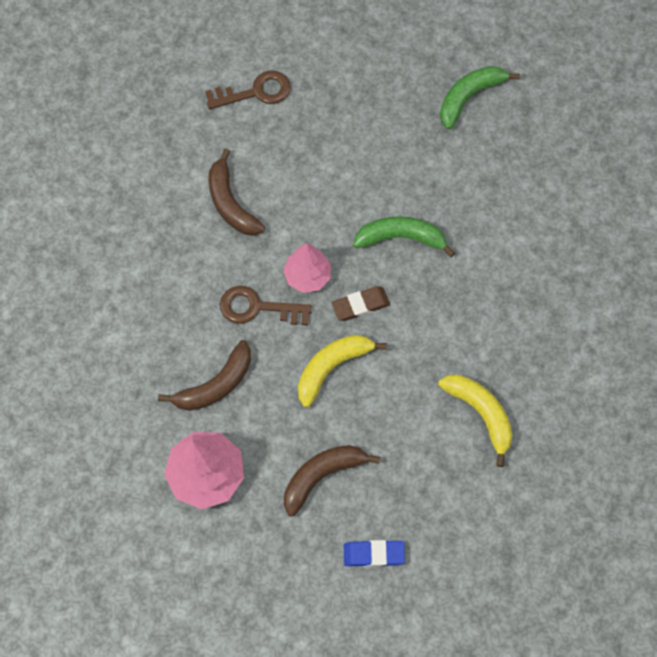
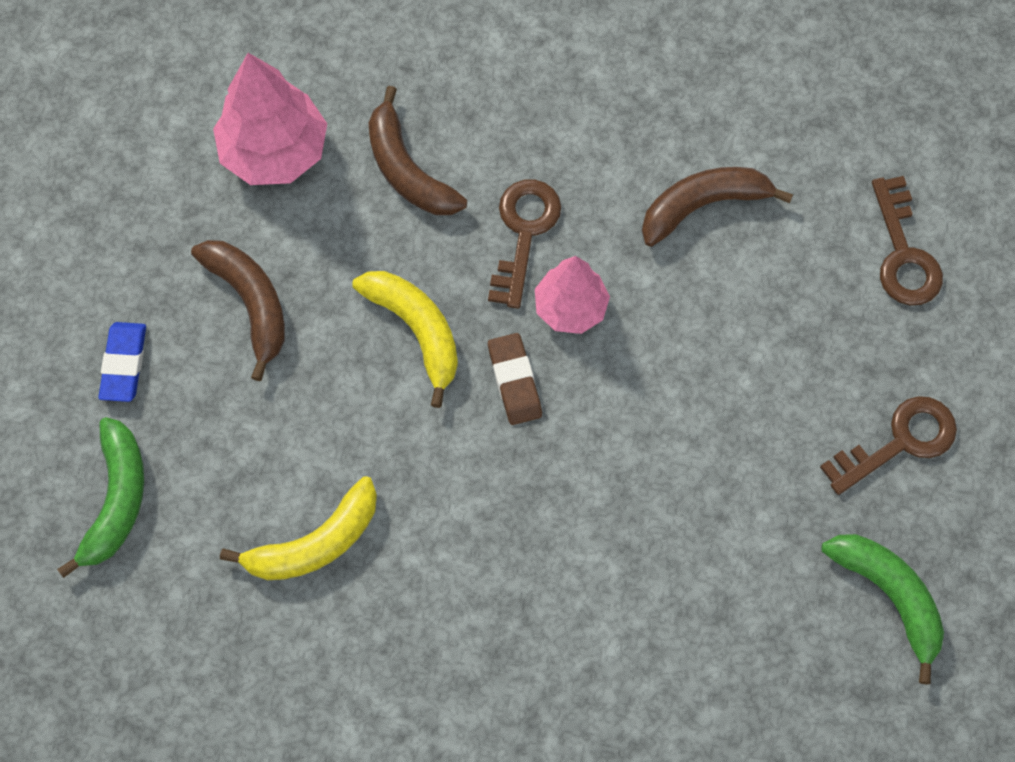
camera: 95 degrees right, 0 degrees up
green banana [353,216,455,257] -> green banana moved to [57,417,144,578]
none -> brown key [820,396,957,495]

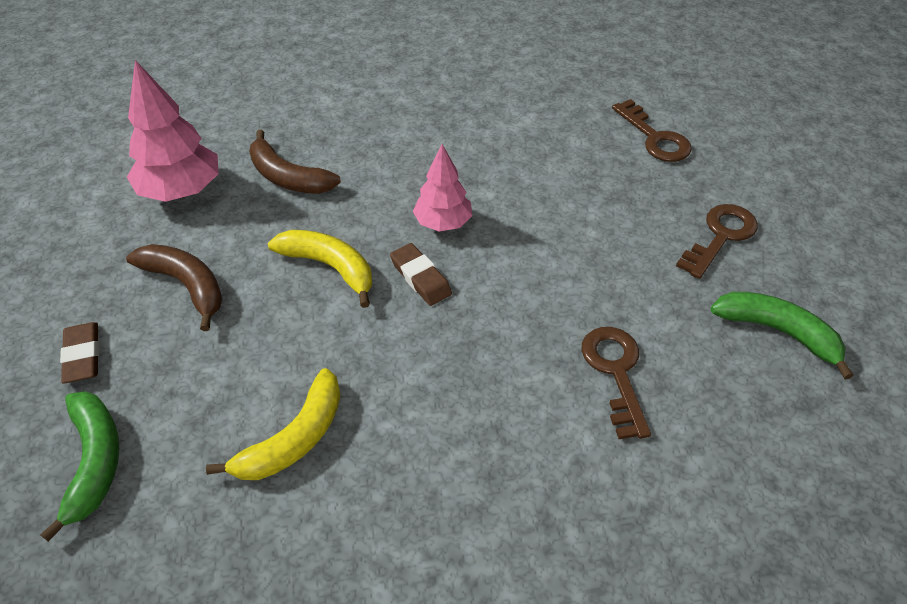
camera: 20 degrees left, 20 degrees down
blue eraser [99,322,146,402] -> brown eraser [60,322,99,384]
brown key [488,179,561,309] -> brown key moved to [581,327,651,439]
brown banana [642,167,793,247] -> none

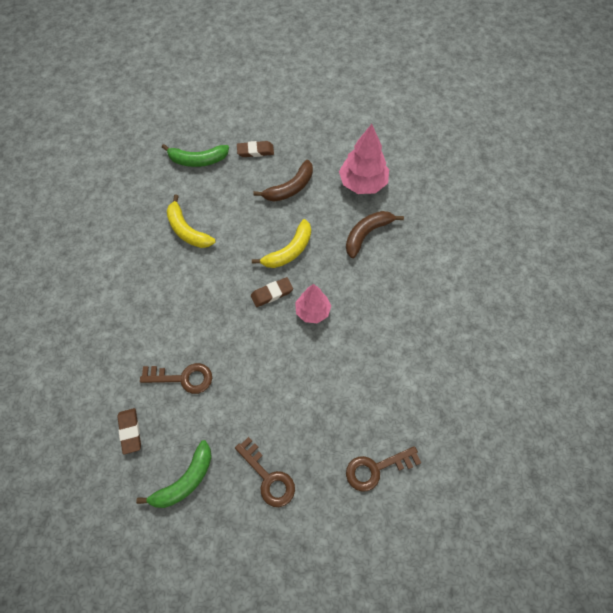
camera: 100 degrees right, 15 degrees up
none -> brown eraser [117,408,141,455]

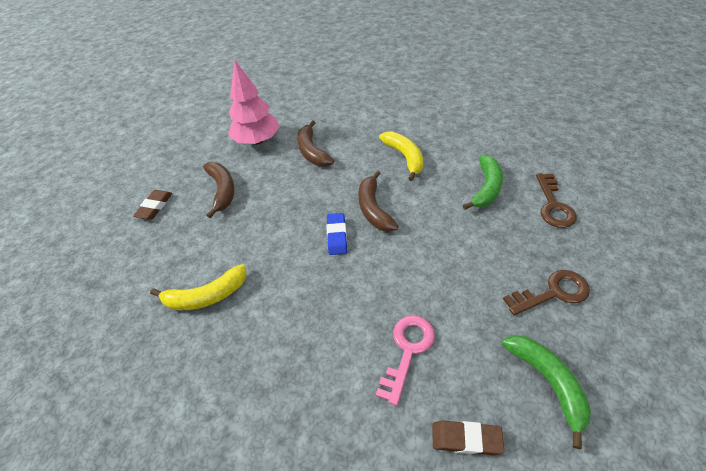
camera: 65 degrees left, 15 degrees down
brown key [140,363,212,394] -> pink key [376,315,435,406]
green banana [162,144,229,167] -> green banana moved to [463,155,503,210]
brown eraser [251,277,293,307] -> blue eraser [326,213,347,255]
yellow banana [252,219,311,268] -> yellow banana moved to [379,132,423,181]
pink tree [295,284,331,323] -> brown banana [358,171,399,232]

